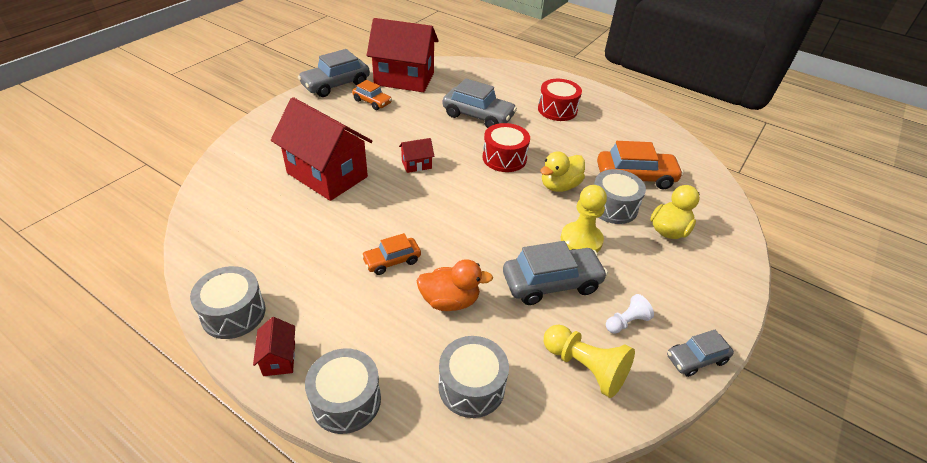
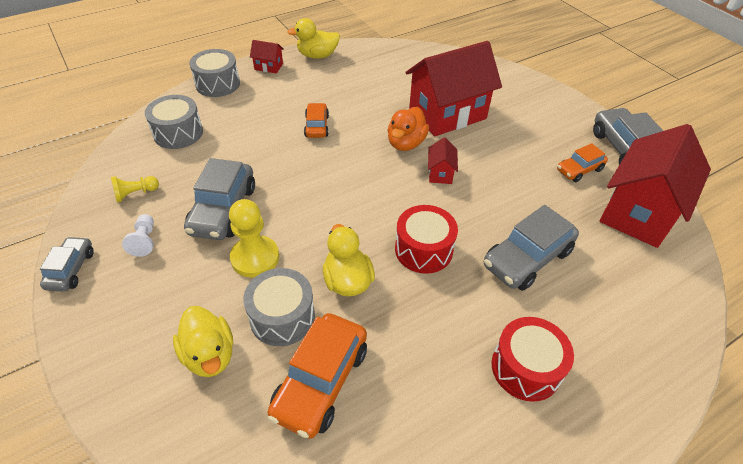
camera: 115 degrees right, 5 degrees up
grey drum [190,266,266,339] -> yellow duck [287,18,340,59]
orange duck [416,259,493,311] -> orange duck moved to [388,107,429,151]
yellow pawn [544,324,635,398] -> yellow pawn [111,176,159,203], size x0.59

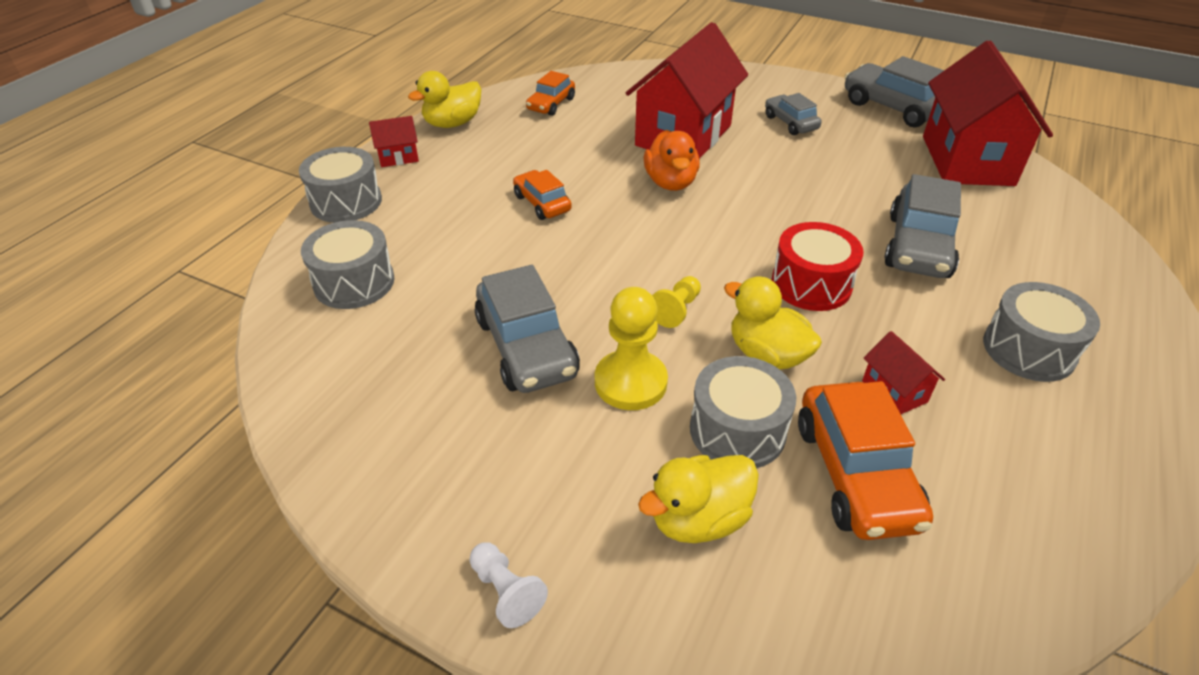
camera: 30 degrees left, 5 degrees down
grey car [40,236,94,292] -> grey car moved to [765,93,822,135]
yellow pawn [111,176,159,203] -> yellow pawn moved to [652,276,701,328]
white pawn [122,214,154,257] -> white pawn moved to [470,542,548,628]
yellow duck [173,306,233,377] -> yellow duck turned 120 degrees clockwise [638,455,759,543]
red house [428,137,458,184] -> red house moved to [862,331,945,414]
red drum [492,317,574,402] -> grey drum [983,282,1100,382]
orange car [557,143,608,182] -> orange car moved to [526,71,575,116]

